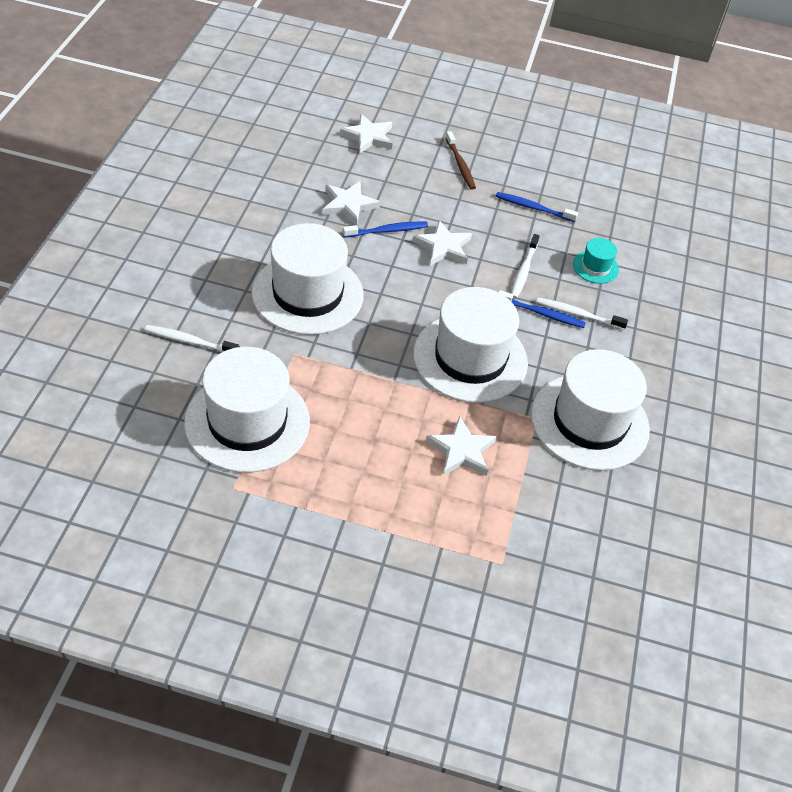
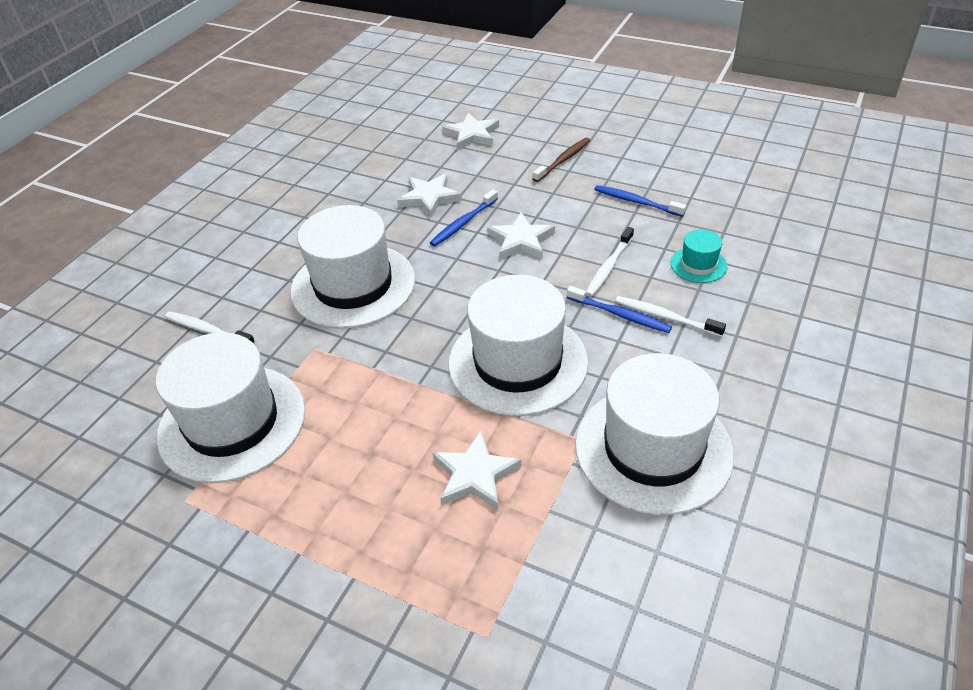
camera: 20 degrees right, 5 degrees down
blue toothbrush [343,222,428,238] -> blue toothbrush turned 135 degrees clockwise [430,190,498,246]
brown toothbrush [445,131,476,190] -> brown toothbrush turned 135 degrees counterclockwise [533,138,591,182]

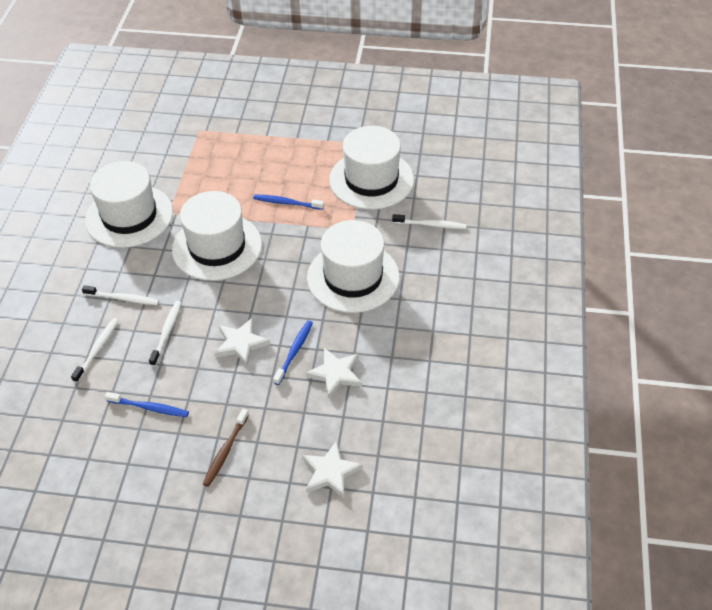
camera: 160 degrees right, 5 degrees up
white star [433,431,522,510] -> none
blue toothbrush [567,286,672,333] -> blue toothbrush moved to [253,195,324,210]
turquoise hat [671,229,727,283] -> white toothbrush [71,318,119,383]

